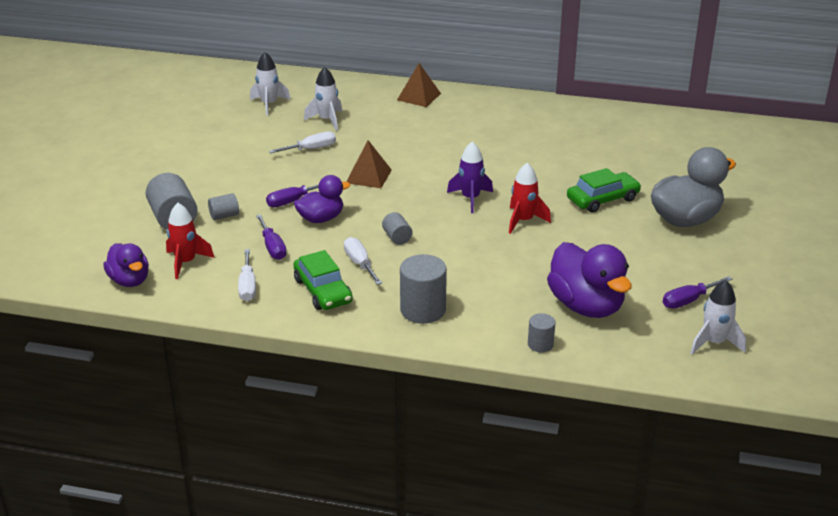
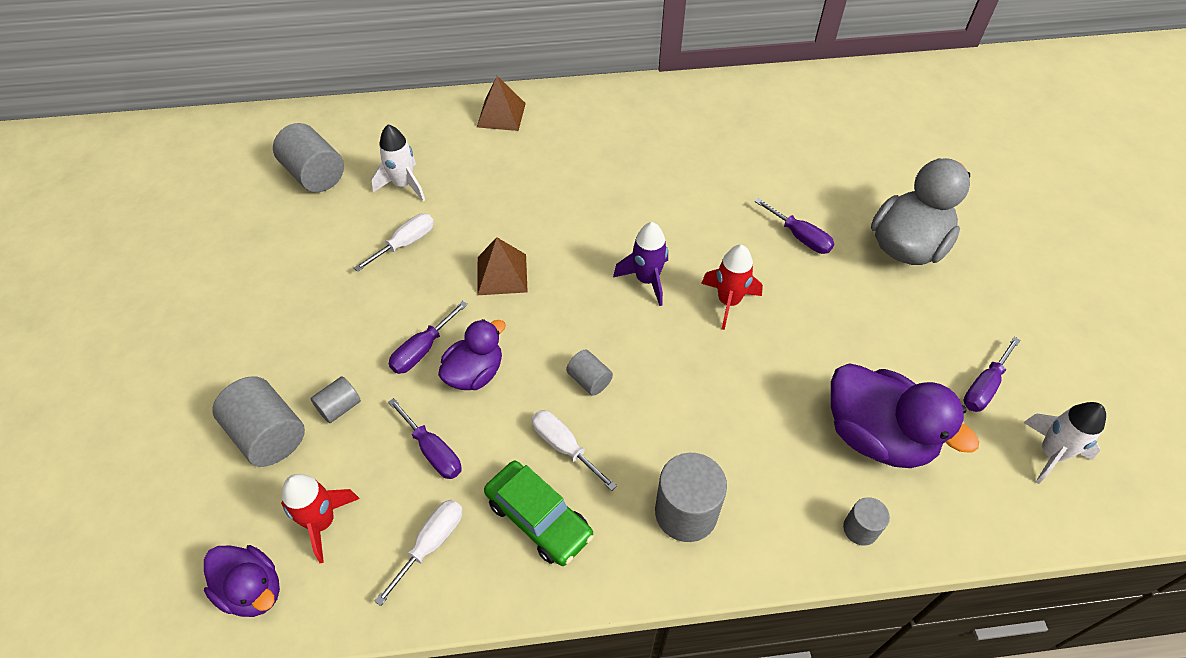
camera: 20 degrees left, 20 degrees up
white screwdriver [238,249,256,301] -> white screwdriver turned 120 degrees counterclockwise [374,500,463,606]
white rocket [250,52,291,116] -> grey cylinder [273,123,344,192]
green car [567,168,641,212] -> purple screwdriver [755,198,834,254]

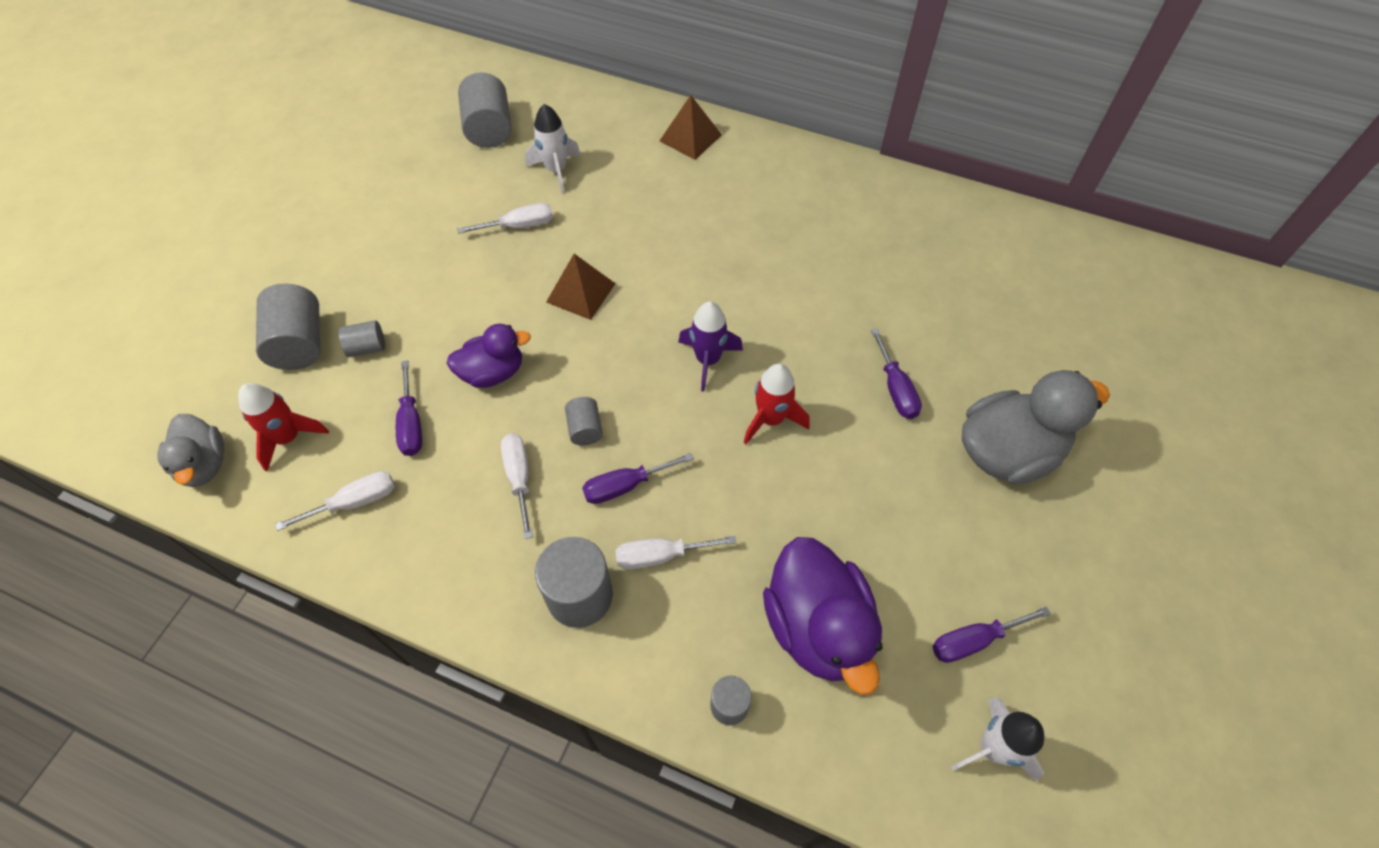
camera: 30 degrees right, 5 degrees up
purple duck [204,545,280,617] -> grey duck [157,414,224,487]
purple screwdriver [389,301,468,374] -> purple screwdriver moved to [582,453,694,504]
green car [484,461,594,566] -> none
none -> white screwdriver [615,535,736,570]

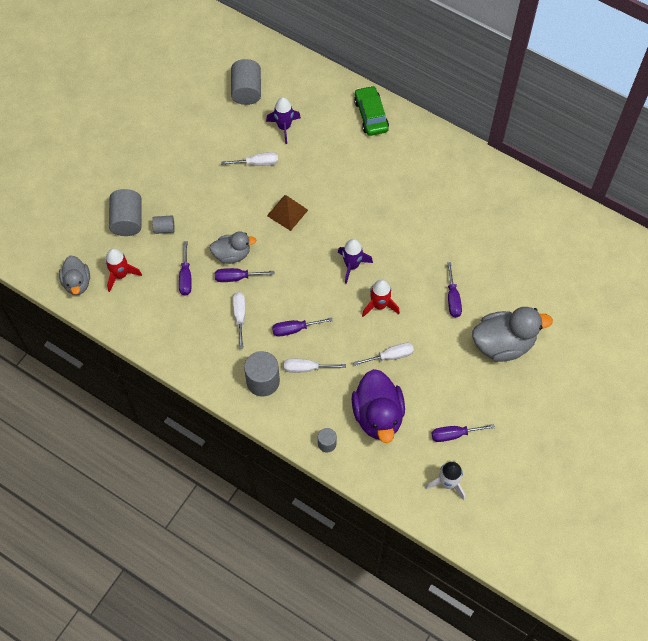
camera: 10 degrees right, 5 degrees up
white screwdriver [275,471,395,531] -> white screwdriver moved to [354,343,414,366]
purple duck [447,324,531,388] -> grey duck [210,231,256,264]
white rocket [525,104,581,193] -> purple rocket [266,97,301,144]
grey cylinder [565,397,603,445] -> none
brown pyramid [659,95,722,160] -> green car [354,86,389,136]
none -> purple screwdriver [215,268,274,282]

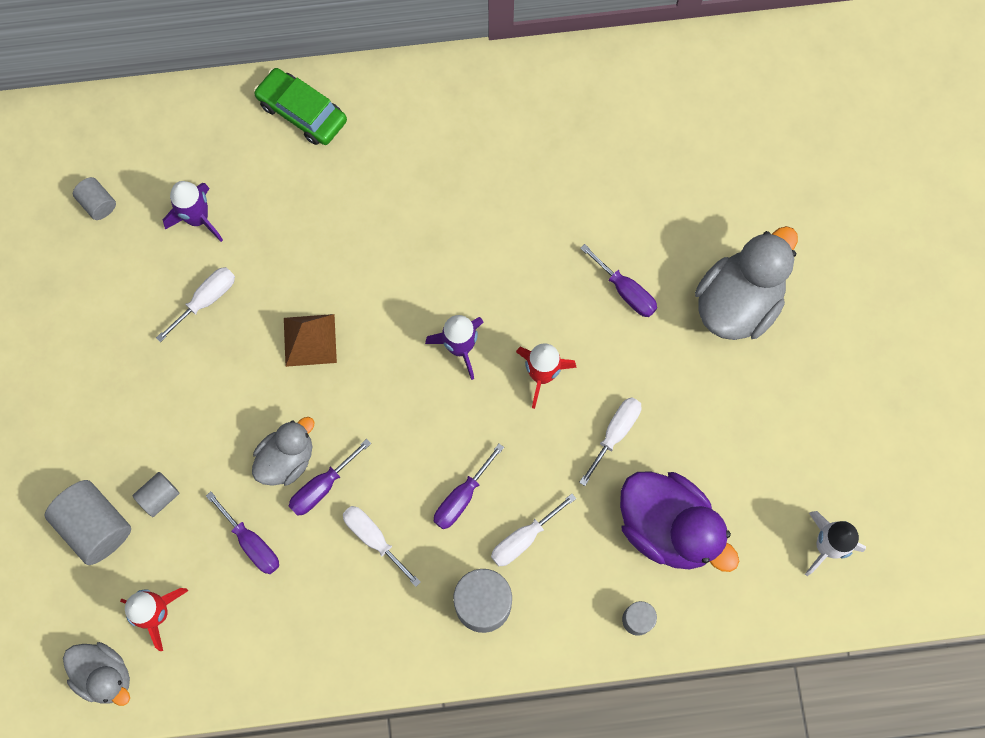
camera: 40 degrees left, 10 degrees up
grey cylinder [231,59,261,105] -> grey cylinder [73,177,116,220], size x0.54
purple screwdriver [432,424,495,442] -> none

